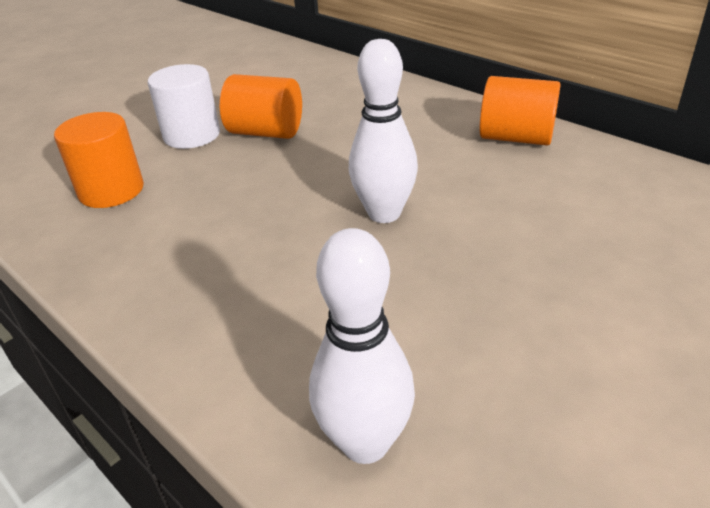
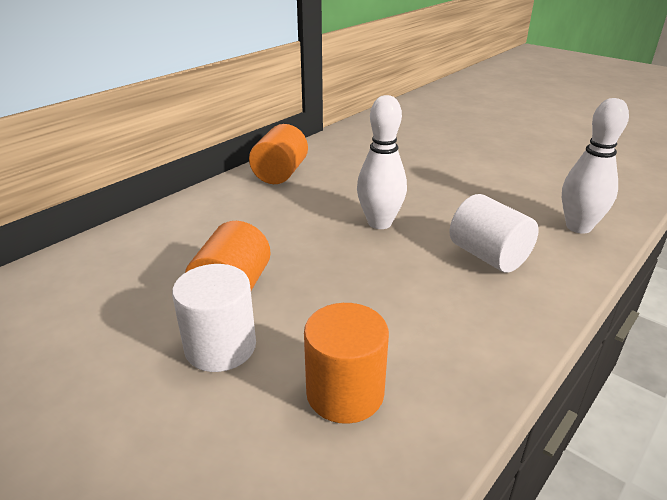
camera: 95 degrees left, 5 degrees down
none -> white cylinder [450,194,539,273]

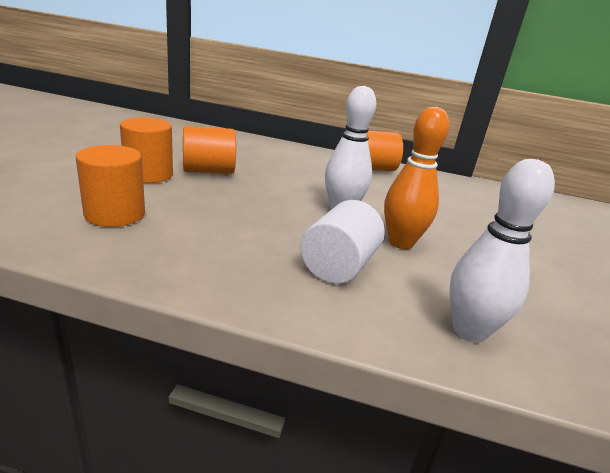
camera: 60 degrees right, 5 degrees down
white cylinder [172,264,256,372] -> orange cylinder [120,117,173,183]
none -> orange bowling pin [384,107,449,249]

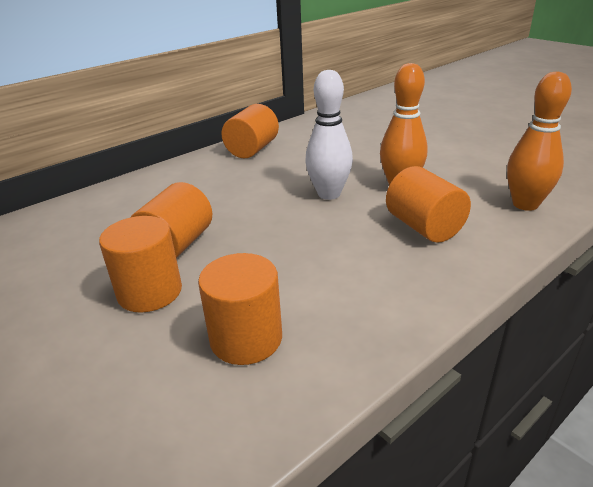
camera: 50 degrees left, 5 degrees up
white cylinder [300,200,384,284] -> orange cylinder [386,166,471,243]
white bowling pin [449,159,555,343] -> orange bowling pin [507,72,572,211]

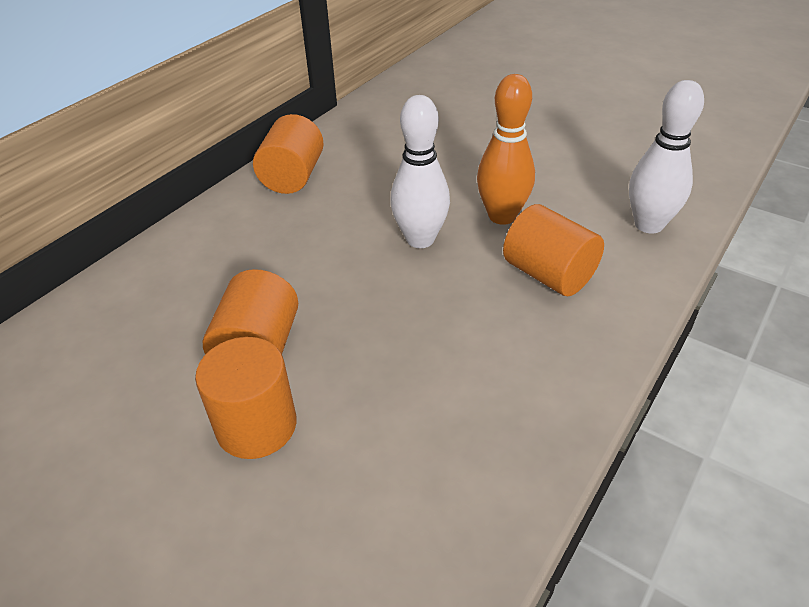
camera: 15 degrees left, 10 degrees up
orange cylinder [198,253,282,365] -> none
orange bowling pin [507,72,572,211] -> white bowling pin [629,80,704,234]

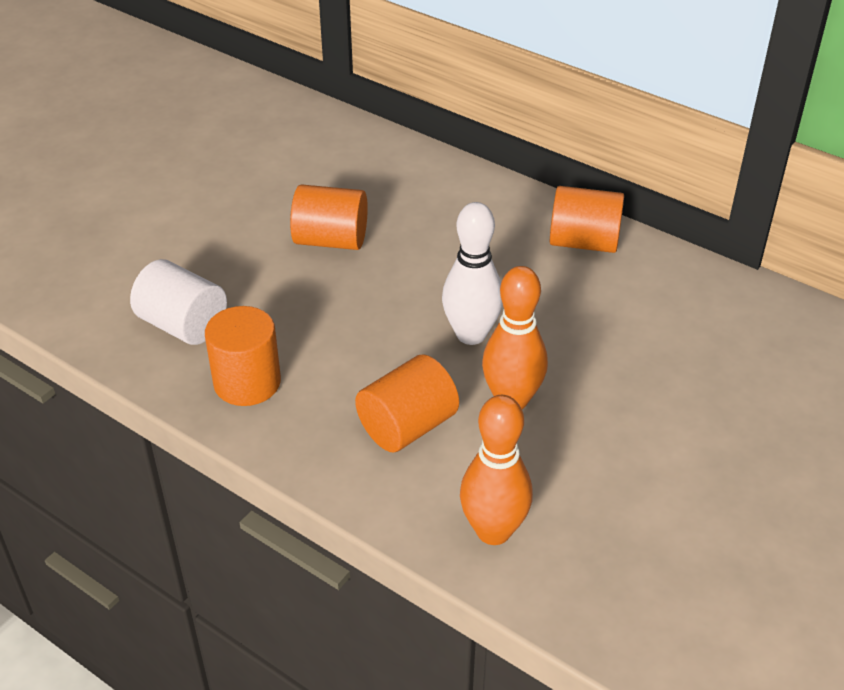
camera: 90 degrees right, 0 degrees up
orange cylinder [195,337,296,459] -> orange cylinder moved to [205,306,281,406]
white bowling pin [629,80,704,234] -> orange bowling pin [460,395,533,545]
none -> white cylinder [130,259,227,345]

